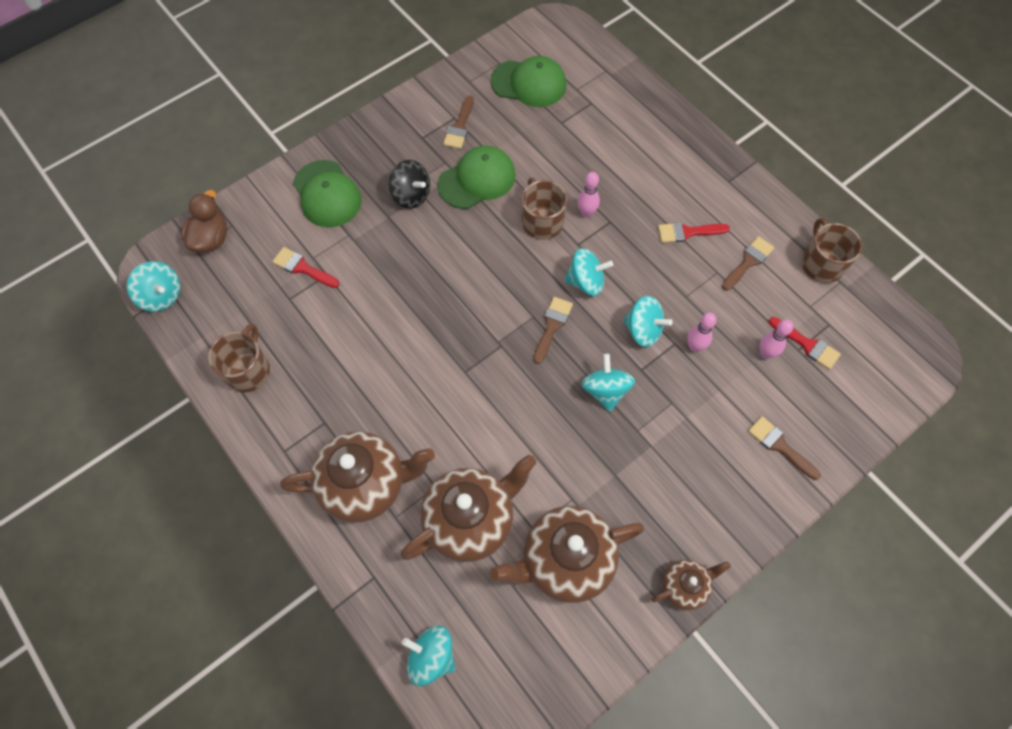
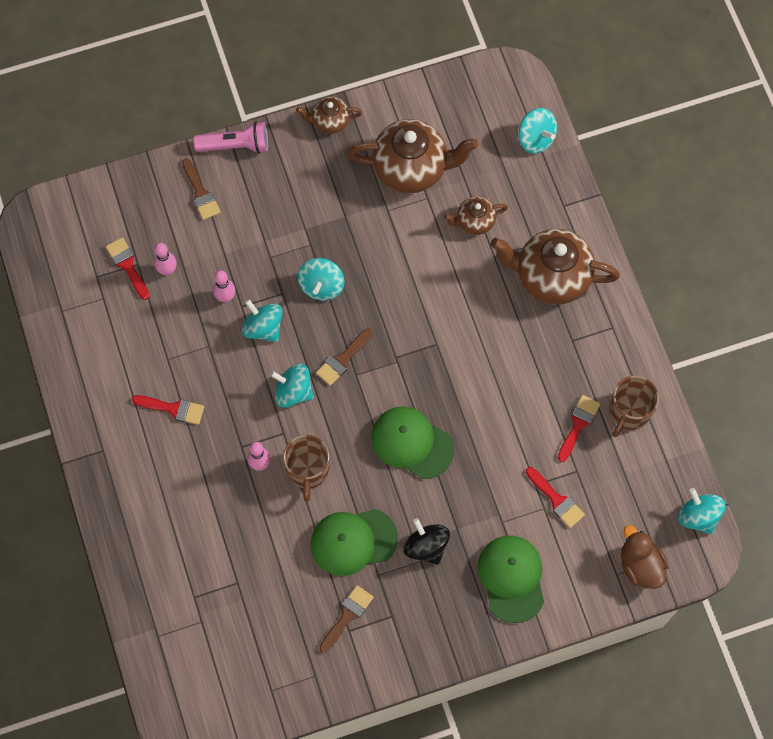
camera: 160 degrees left, 5 degrees up
brown duck [181,190,227,253] -> brown duck turned 120 degrees clockwise [621,525,669,589]
brown teapot [400,455,537,562] -> brown teapot [444,196,508,235], size x0.52
green cap [491,56,567,107] -> green cap moved to [371,406,454,479]
brown brush [722,236,774,291] -> none
brown mug [801,218,862,283] -> none
none -> pink flashlight [193,121,268,154]
none -> red brush [558,395,600,462]

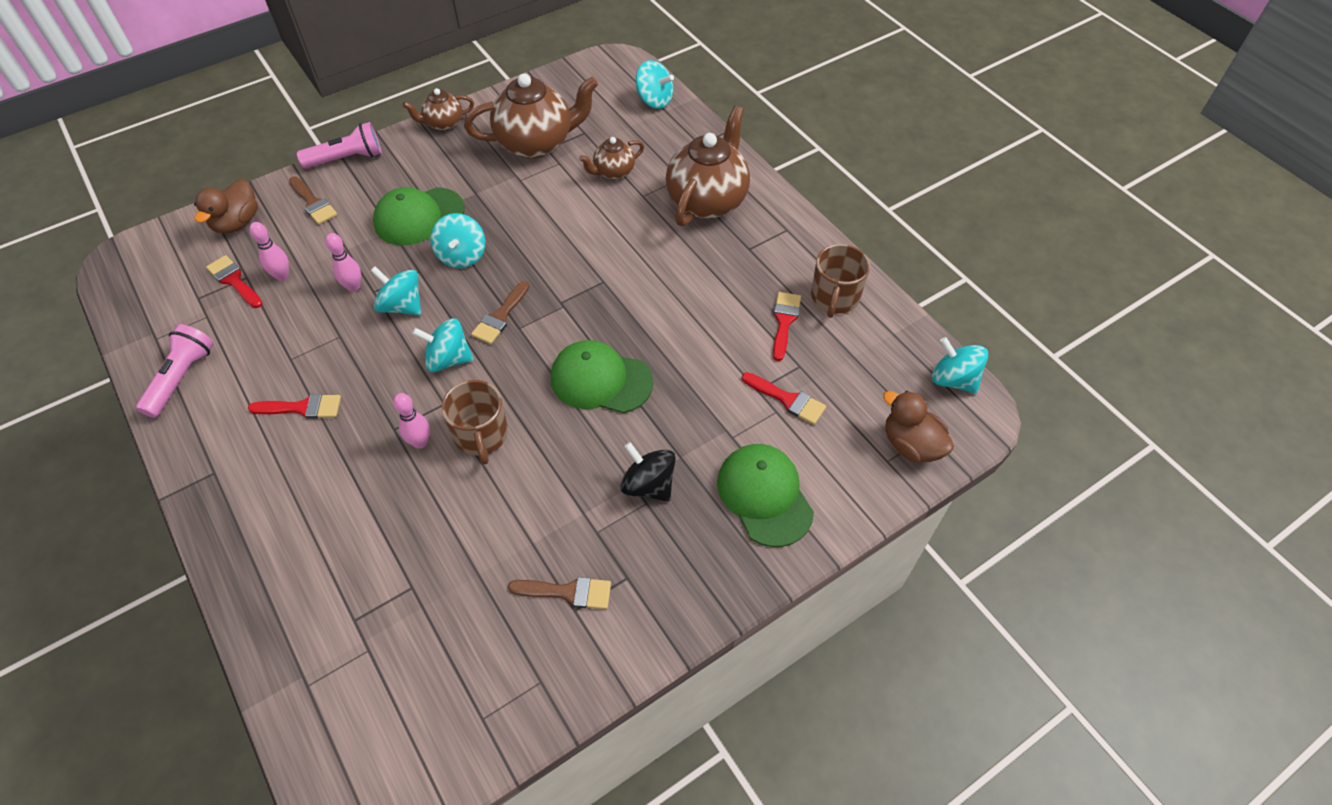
camera: 15 degrees left, 15 degrees down
green cap [311,509,398,576] -> green cap moved to [373,187,465,246]
brown brush [319,585,374,653] -> brown brush turned 75 degrees clockwise [508,577,611,609]
brown teapot [490,229,620,305] -> brown teapot turned 120 degrees clockwise [666,106,750,226]
none -> pink flashlight [136,324,214,418]
none -> brown duck [194,179,258,234]

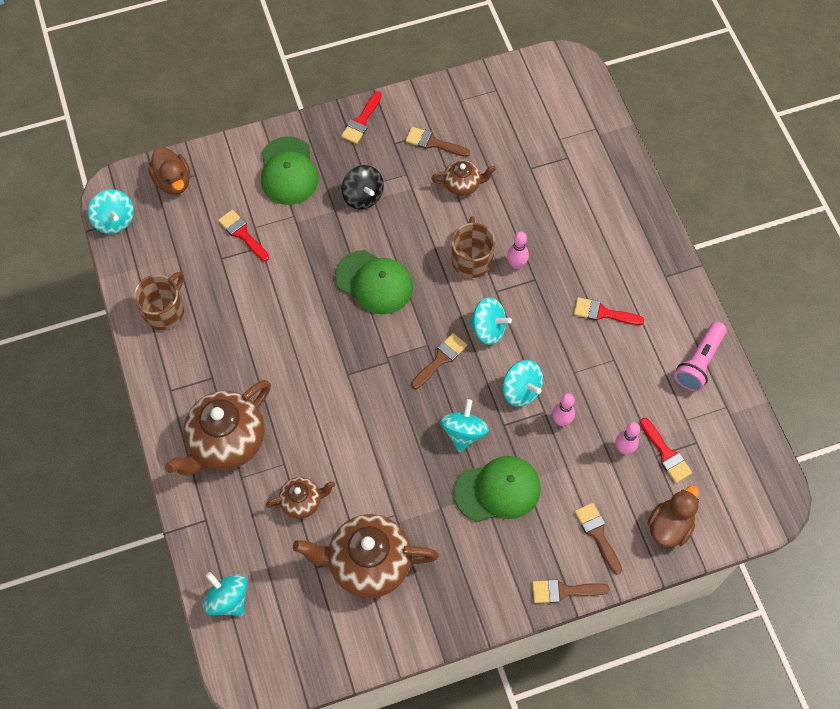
camera: 165 degrees left, 10 degrees up
pink flashlight [297,122,382,168] -> brown brush [532,579,610,603]
brown teapot [403,88,474,131] -> brown teapot moved to [431,160,496,196]
red brush [773,292,801,361] -> red brush moved to [341,91,382,144]

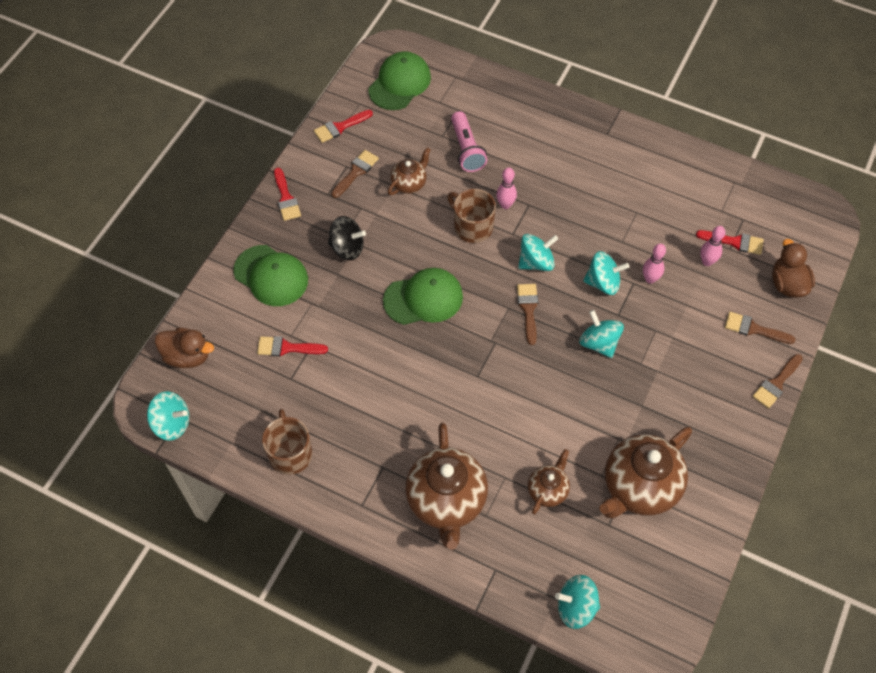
camera: 45 degrees left, 5 degrees down
brown brush [406,127,470,157] -> brown brush turned 150 degrees clockwise [331,150,379,198]
green cap [454,456,541,522] -> green cap moved to [368,51,431,110]
red brush [574,297,644,325] -> red brush moved to [314,110,373,143]
pink flashlight [674,322,727,391] -> pink flashlight moved to [451,111,487,172]

